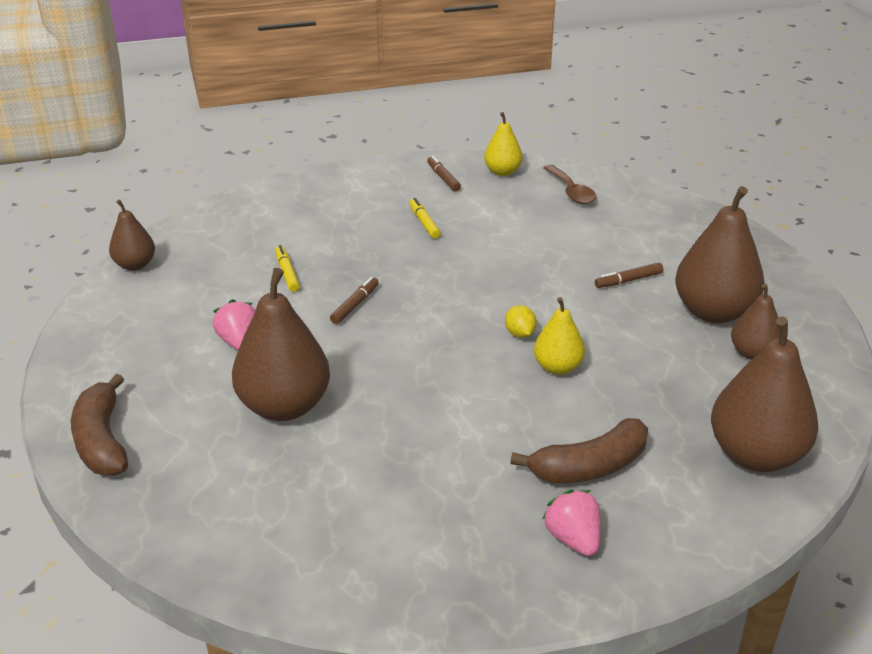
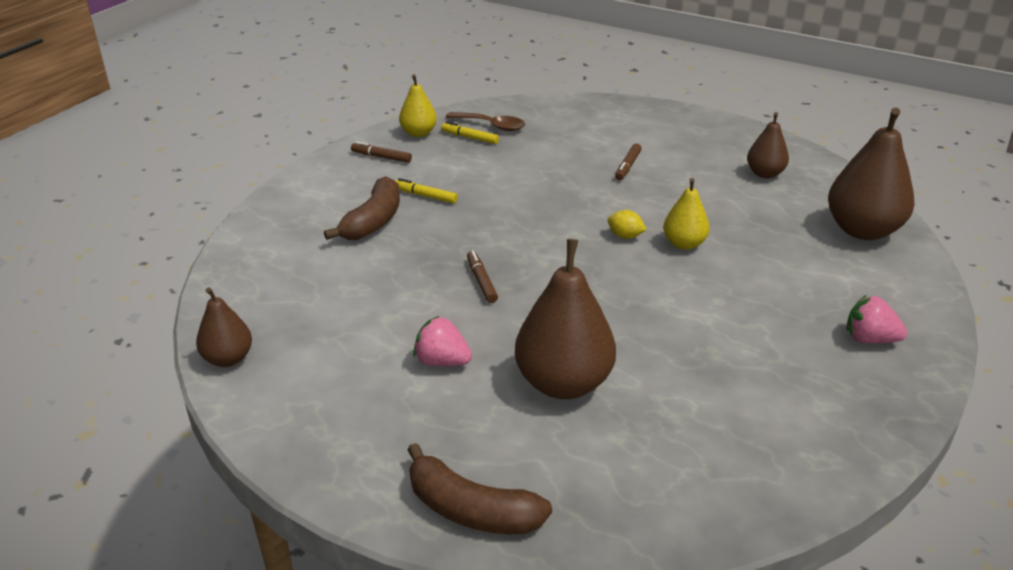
camera: 45 degrees left, 0 degrees up
yellow marker [275,245,300,292] -> yellow marker moved to [441,121,499,144]
brown banana [510,418,648,483] -> brown banana moved to [324,176,400,240]
brown pear [675,186,765,323] -> none

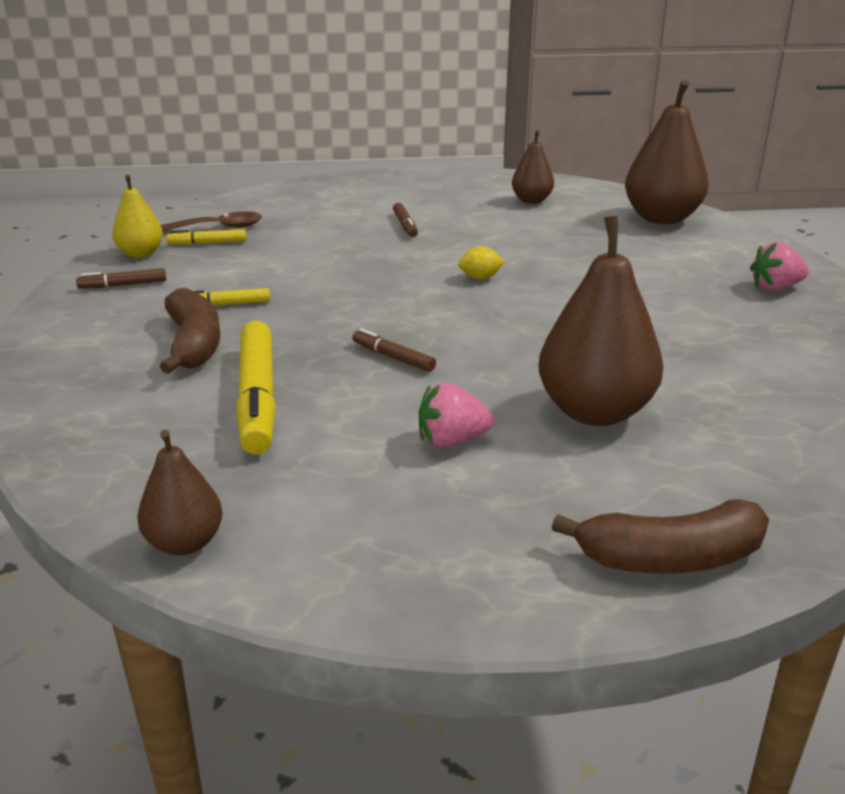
camera: 35 degrees left, 5 degrees down
yellow pear [663,178,710,250] -> none
none -> yellow marker [236,321,276,455]

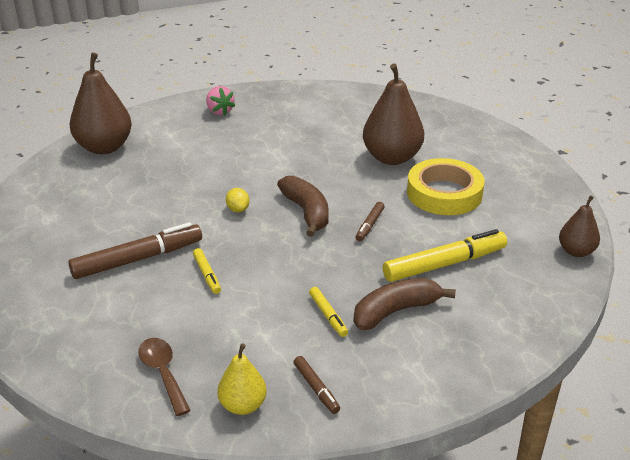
camera: 105 degrees left, 5 degrees up
yellow marker [166,229,247,245] -> yellow marker moved to [193,248,221,294]
brown marker [393,203,418,237] -> brown marker [68,222,202,279], size x2.03
pink strawberry [419,382,494,448] -> yellow tape [407,158,485,215]
brown pear [512,130,554,204] -> none
brown banana [552,499,769,574] -> brown banana moved to [277,176,329,237]

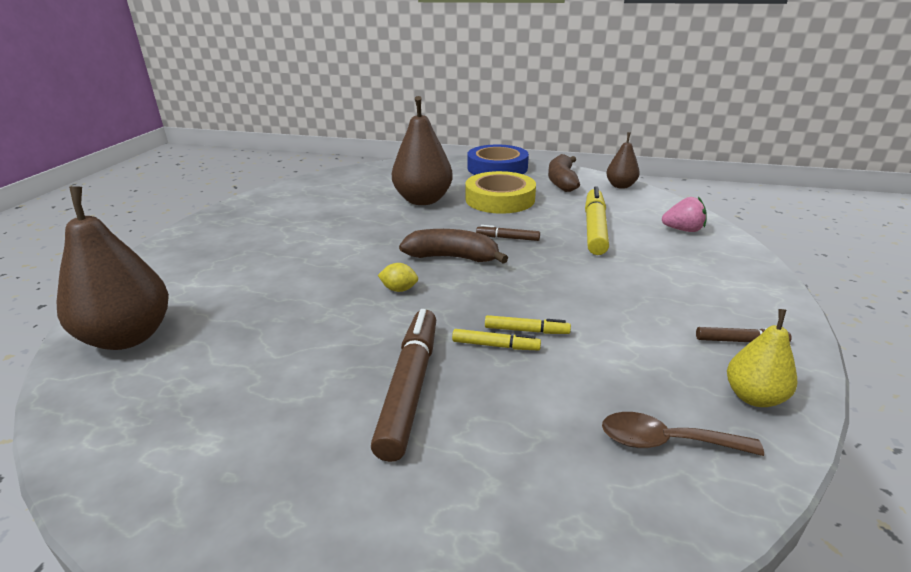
camera: 55 degrees left, 5 degrees down
pink strawberry [206,86,235,115] -> pink strawberry moved to [662,197,707,232]
yellow marker [309,287,348,337] -> yellow marker moved to [485,315,571,334]
brown banana [354,278,456,330] -> brown banana moved to [548,154,580,192]
brown marker [355,202,385,241] -> brown marker turned 135 degrees clockwise [476,225,540,241]
none -> blue tape [467,145,529,175]

